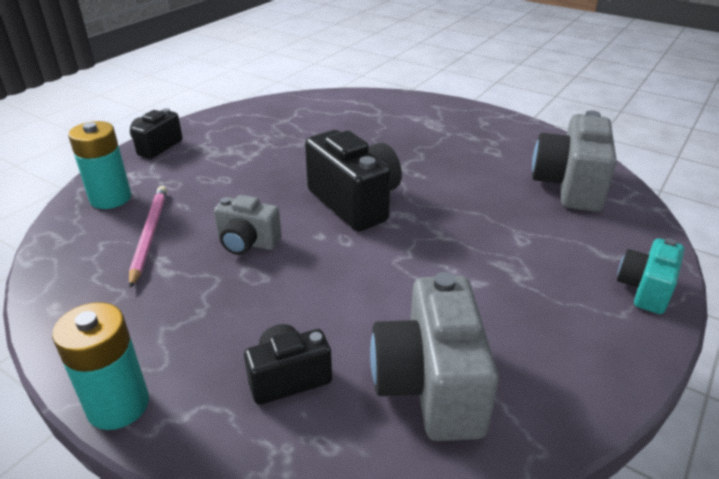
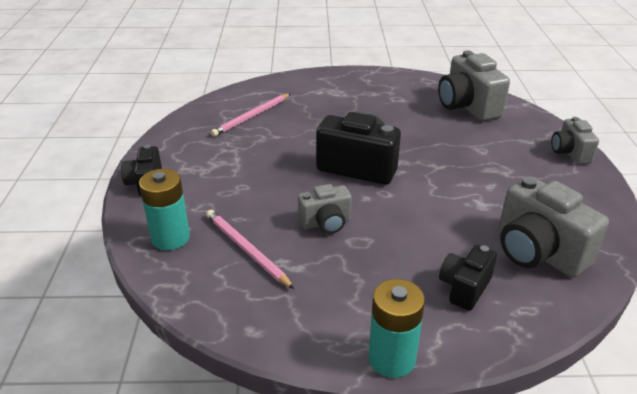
camera: 35 degrees left, 0 degrees up
turquoise camera [617,238,684,314] -> grey camera [551,117,599,164]
none -> pink pencil [211,93,291,137]

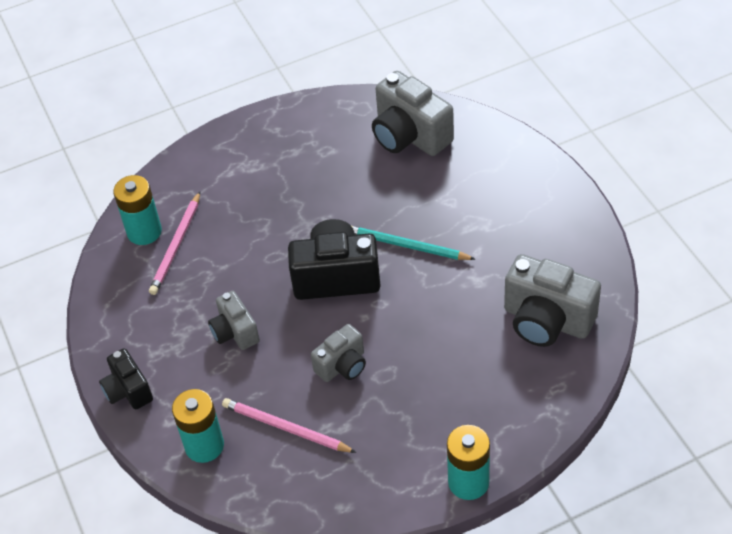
camera: 20 degrees left, 15 degrees up
black camera [439,245,497,311] -> none
grey camera [551,117,599,164] -> grey camera moved to [208,291,260,350]
none -> turquoise battery [113,175,162,245]
none -> turquoise pencil [352,226,476,260]

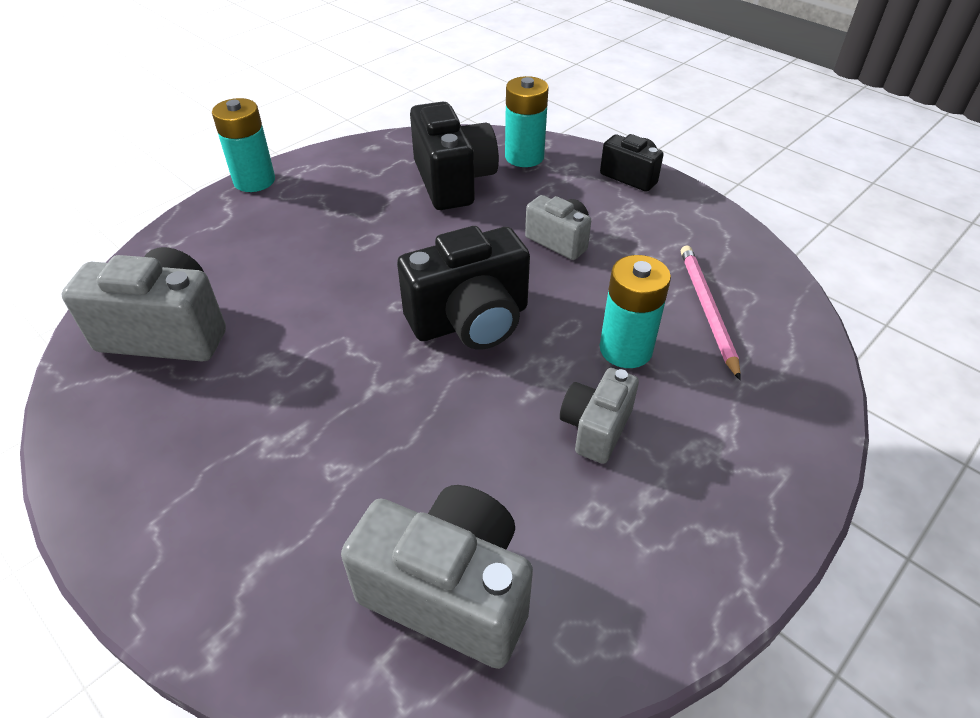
camera: 155 degrees right, 5 degrees down
turquoise battery [113,175,162,245] -> turquoise battery moved to [600,255,671,368]
pink pencil [222,398,356,453] -> black camera [410,101,499,210]
grey camera [311,324,366,382] -> grey camera moved to [560,368,639,464]
turquoise pencil [352,226,476,260] -> none

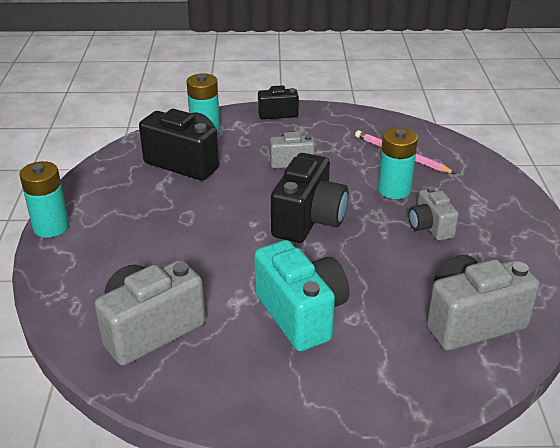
camera: 45 degrees left, 10 degrees down
none -> turquoise camera [254,240,349,352]

